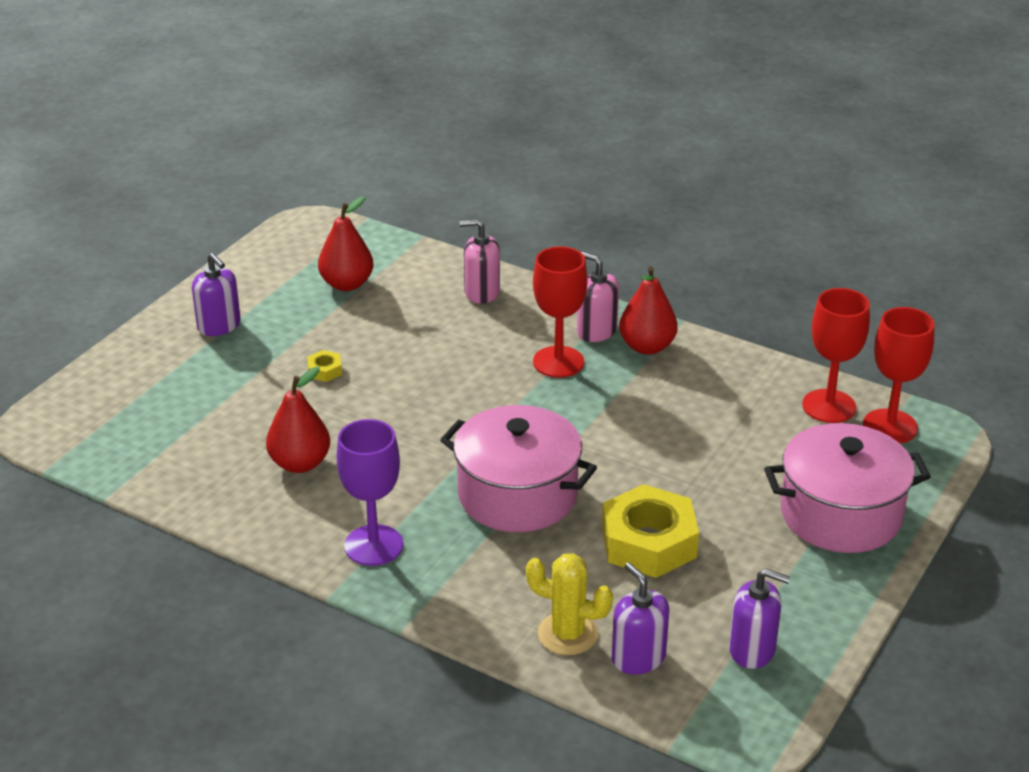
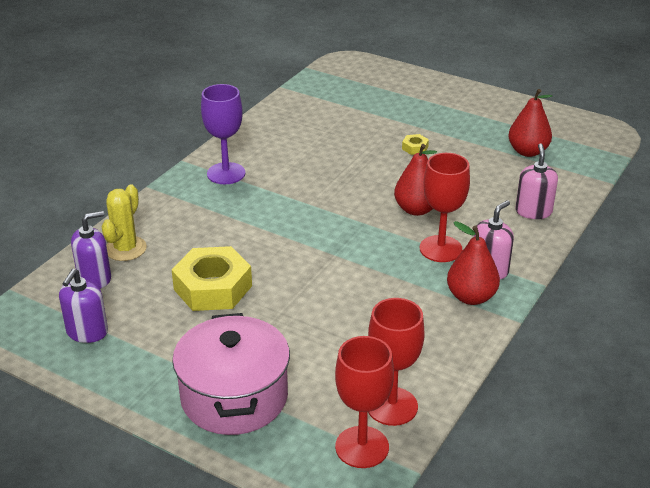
camera: 90 degrees right, 0 degrees up
purple soap dispenser [192,253,241,336] -> none
red pear [266,367,330,473] -> red pear moved to [394,144,437,216]
pink pot [440,405,597,532] -> none

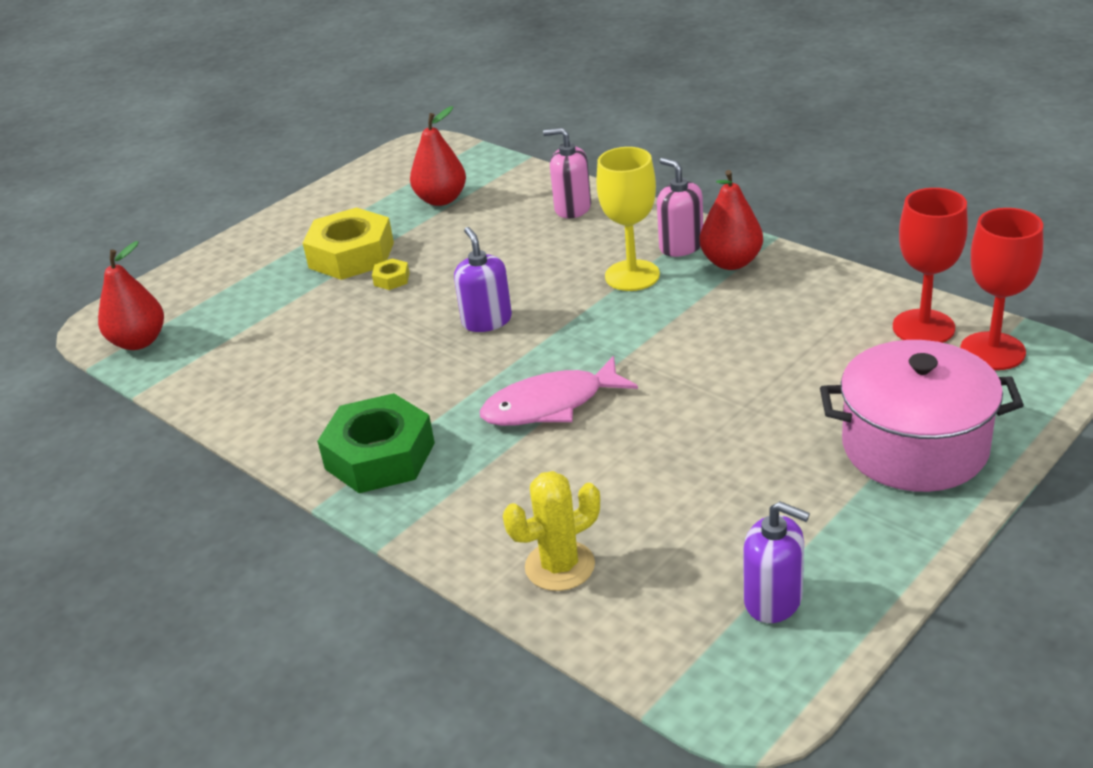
camera: 75 degrees left, 0 degrees up
purple soap dispenser [71,211,111,289] -> purple soap dispenser moved to [454,227,512,332]
yellow cactus [102,184,147,261] -> yellow cactus turned 60 degrees counterclockwise [503,471,600,591]
yellow nut [172,246,252,311] -> yellow nut moved to [303,207,394,280]
purple goblet [201,84,245,184] -> green nut [317,393,435,493]
red pear [394,144,437,216] -> red pear moved to [98,241,164,350]
red goblet [420,153,470,262] -> yellow goblet [596,147,660,291]
none -> pink fish [480,356,638,426]

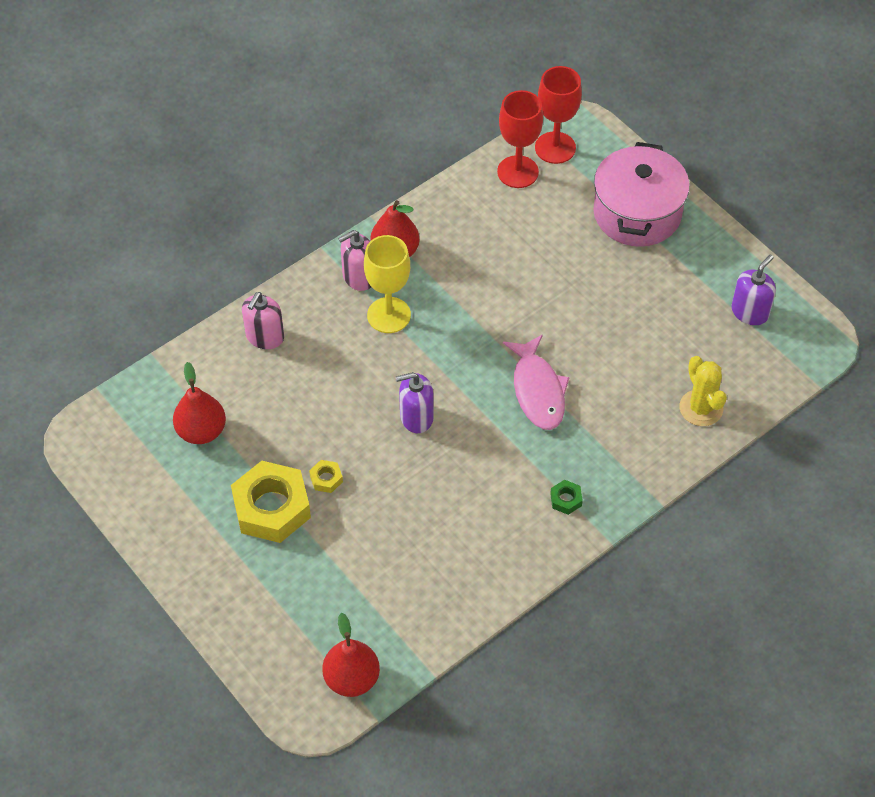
camera: 85 degrees left, 20 degrees up
green nut [317,393,435,493] -> green nut [550,480,583,515], size x0.42

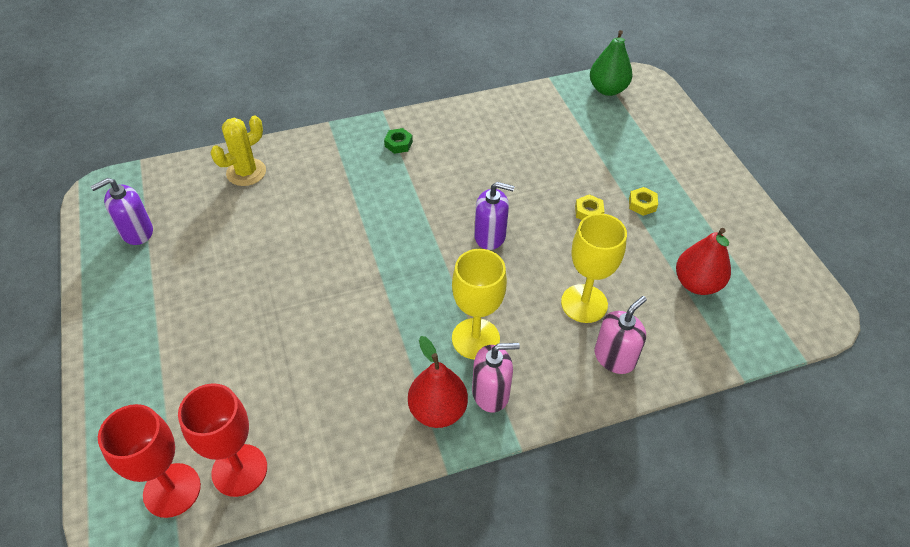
camera: 160 degrees left, 5 degrees down
yellow nut [231,461,311,543] -> yellow nut [629,187,658,216], size x0.42
red pear [322,613,380,697] -> green pear [590,30,633,96]
pink fish [503,334,570,430] -> none
pink pot [593,142,690,247] -> none
yellow cactus [679,356,727,426] -> yellow cactus turned 45 degrees clockwise [211,116,266,186]
none -> yellow goblet [561,213,627,323]

